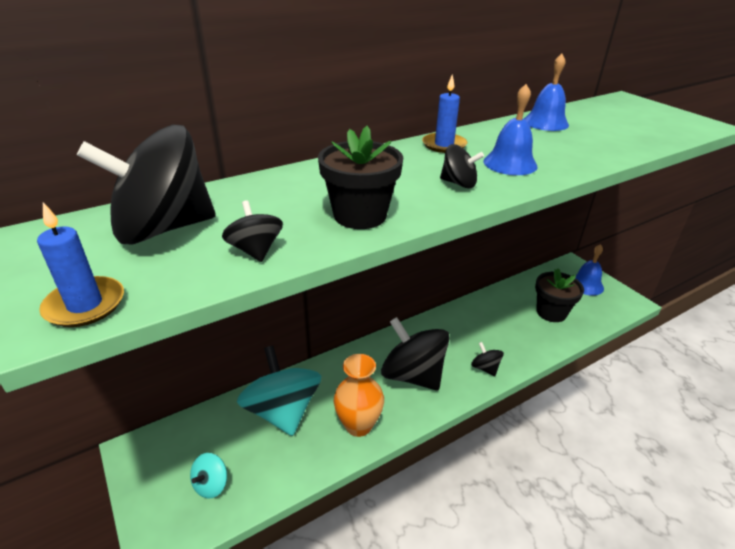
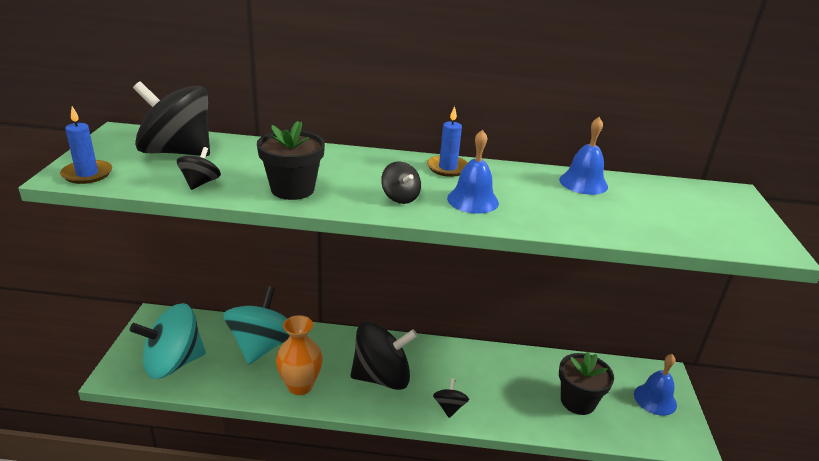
camera: 35 degrees right, 5 degrees down
turquoise spinning top [190,453,227,499] -> turquoise spinning top [130,303,206,379], size x2.22
black spinning top [381,317,450,390] -> black spinning top turned 90 degrees clockwise [350,321,418,390]

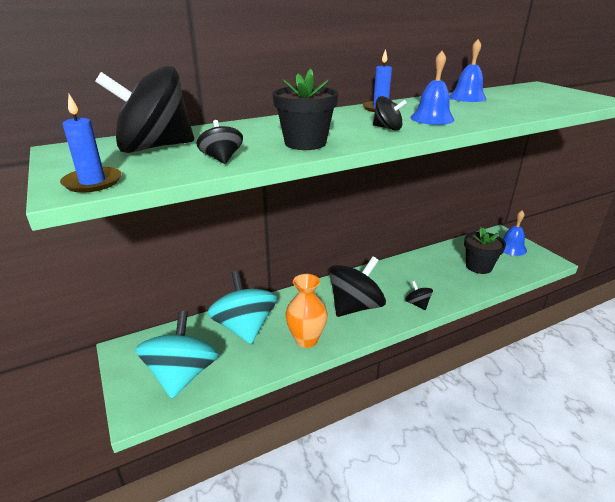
camera: 30 degrees left, 0 degrees up
turquoise spinning top [130,303,206,379] -> turquoise spinning top turned 150 degrees clockwise [136,311,219,399]

